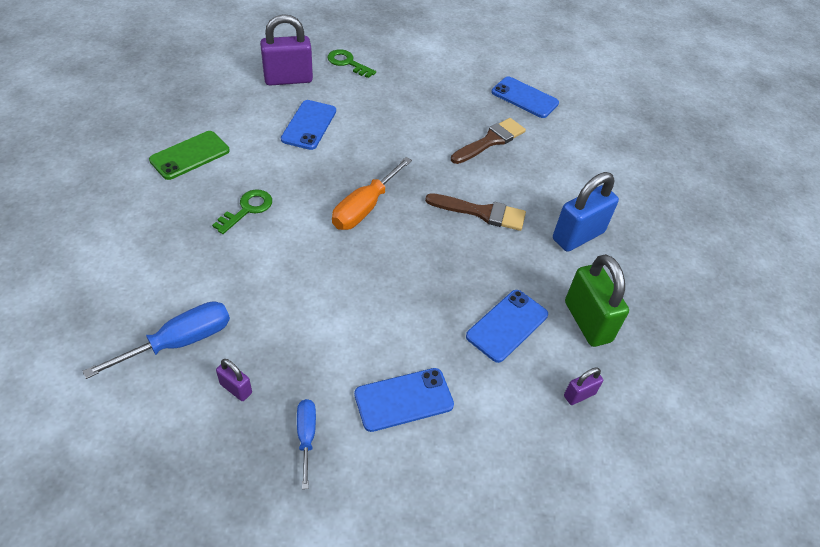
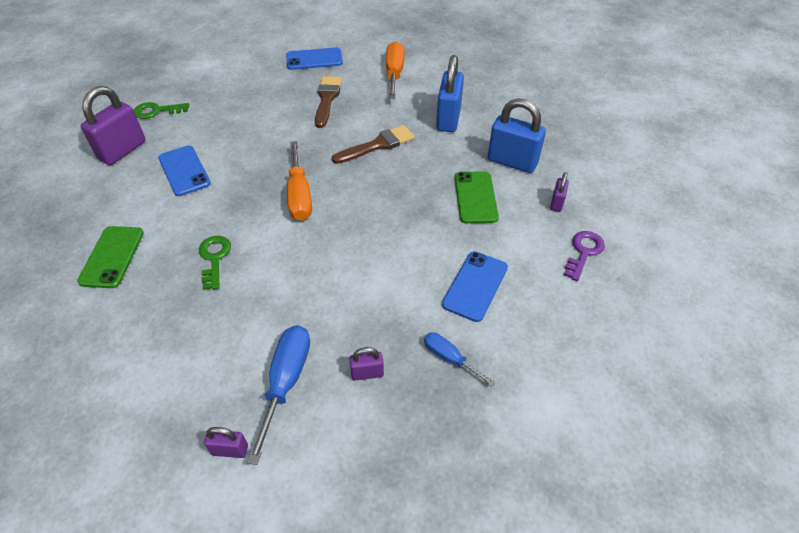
camera: 40 degrees left, 0 degrees up
blue phone [466,290,548,363] -> green phone [454,171,499,223]
green padlock [565,254,629,347] -> blue padlock [488,98,546,173]
none -> purple padlock [204,427,248,458]
none -> orange screwdriver [386,41,404,99]
none -> purple key [564,231,605,281]

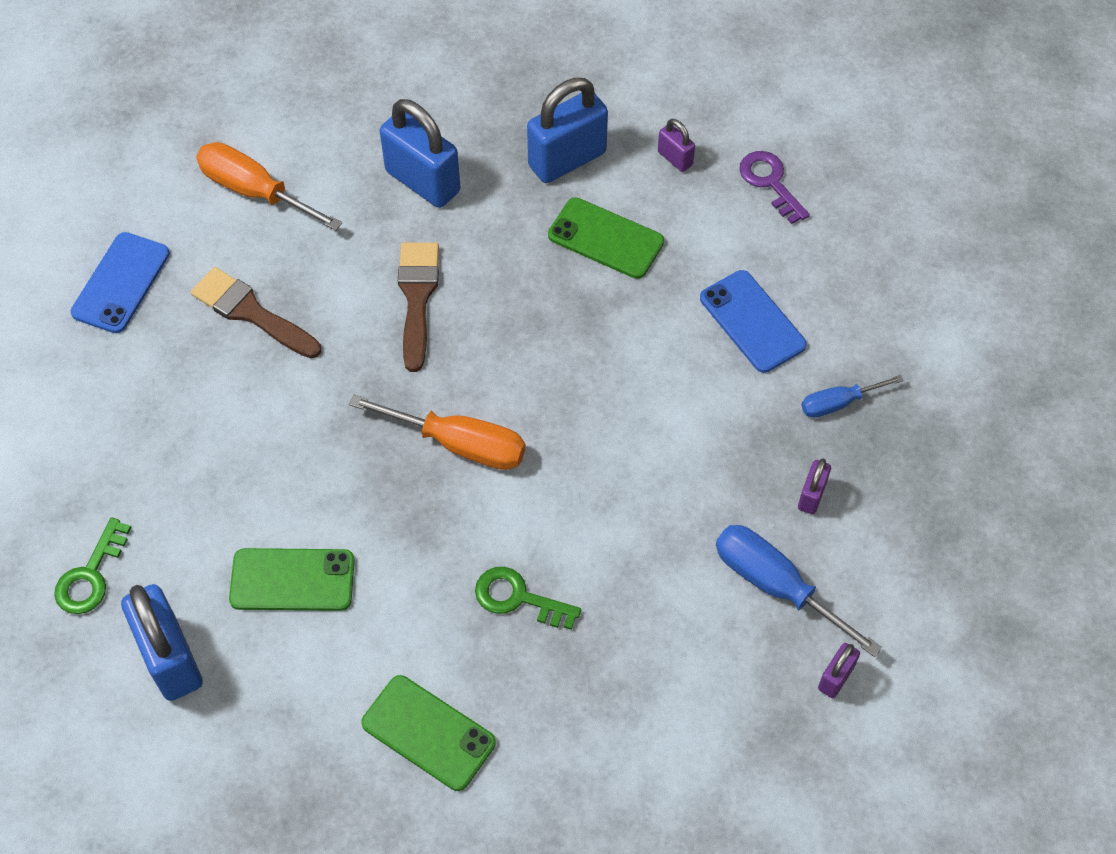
camera: 60 degrees left, 10 degrees up
purple padlock [81,86,146,165] -> blue padlock [121,584,203,701]
blue phone [158,146,211,196] -> green phone [229,548,355,611]

